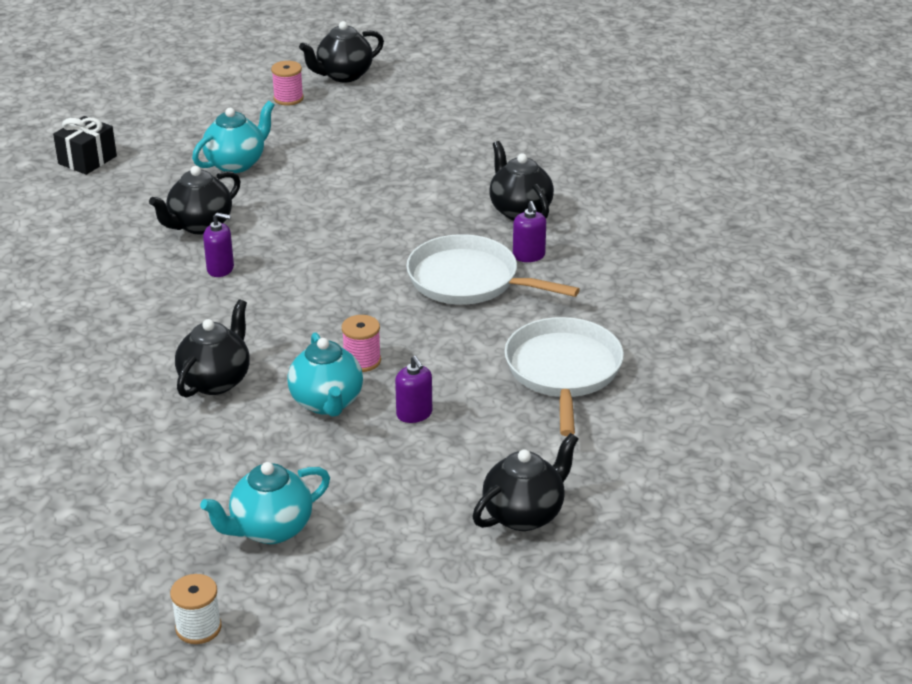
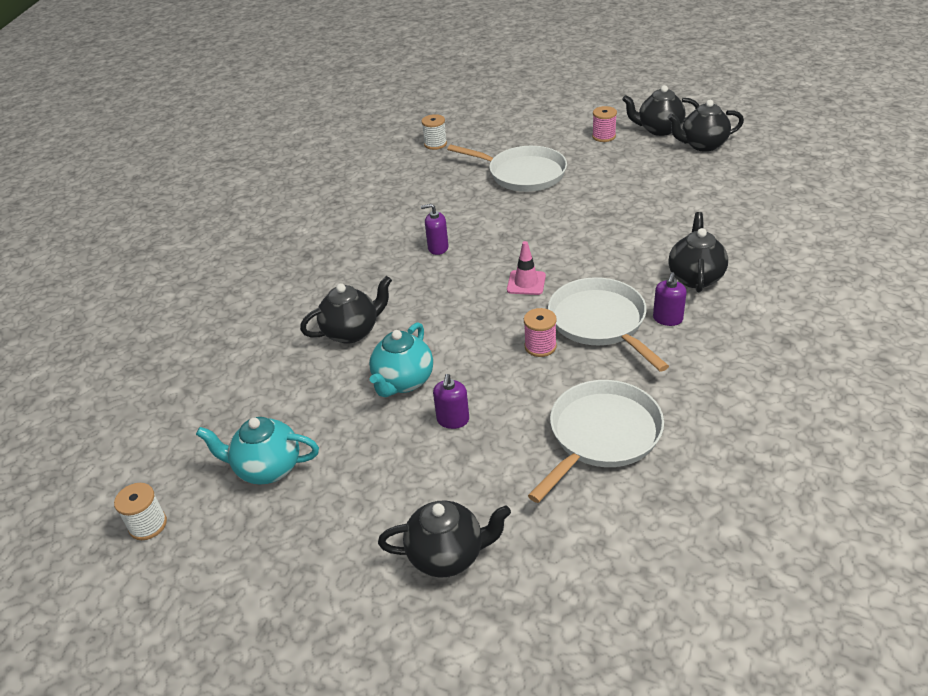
camera: 40 degrees right, 5 degrees up
black gift [53,116,117,175] -> white spool [421,114,447,150]
black teapot [149,166,241,234] -> black teapot moved to [668,100,744,152]
turquoise teapot [192,101,274,173] -> white pan [447,145,567,192]
purple soap dispenser [203,213,234,277] -> purple soap dispenser turned 135 degrees clockwise [421,204,449,255]
pink spool [342,315,381,372] -> pink spool moved to [524,308,557,357]
none -> pink traffic cone [507,241,546,295]

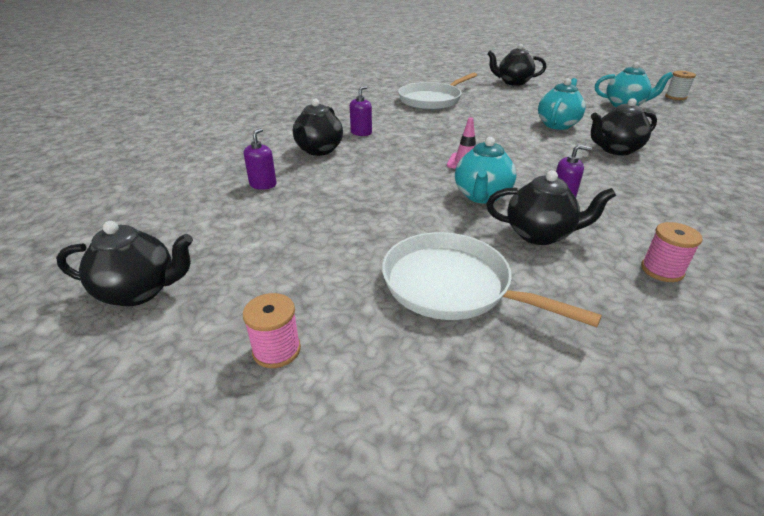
camera: 175 degrees left, 5 degrees down
white spool [421,114,447,150] -> none
purple soap dispenser [433,374,469,429] -> purple soap dispenser moved to [244,128,277,190]
pink spool [524,308,557,357] -> pink spool moved to [641,222,703,282]
white pan [548,277,669,372] -> none
black teapot [622,85,699,136] -> black teapot moved to [487,170,616,245]
none -> turquoise teapot [455,137,516,204]

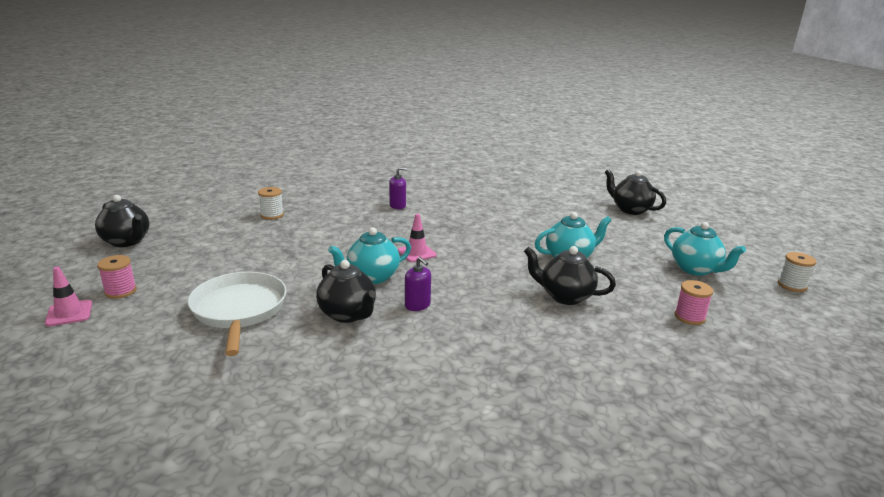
camera: 40 degrees right, 10 degrees down
purple soap dispenser [244,128,277,190] -> white spool [258,187,284,220]
black teapot [293,98,343,156] -> none
white pan [398,73,477,110] -> none
pink spool [641,222,703,282] -> pink spool moved to [675,280,713,325]
none -> pink traffic cone [45,267,92,327]

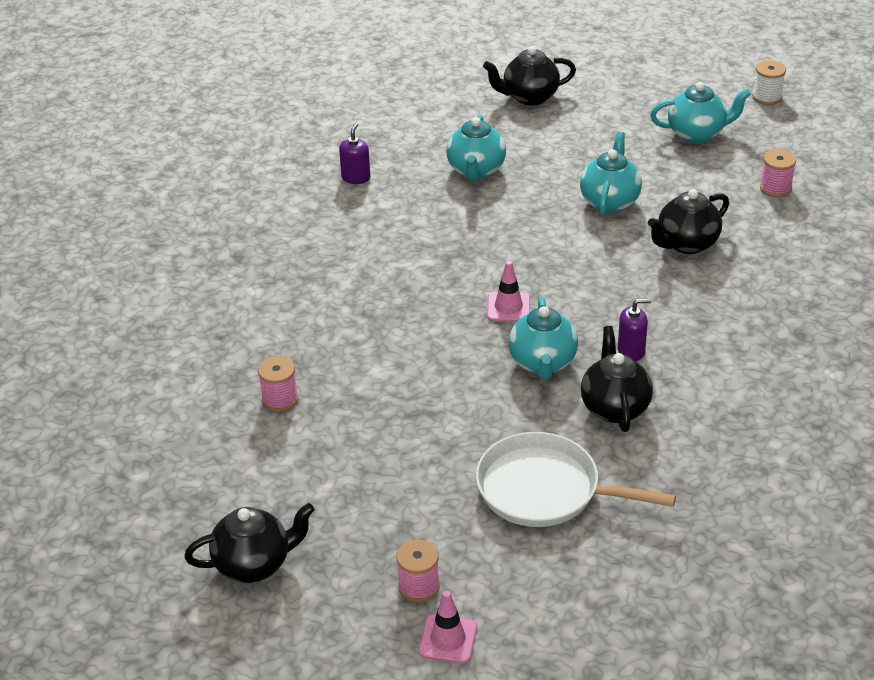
camera: 55 degrees left, 15 degrees up
white spool [258,187,284,220] -> pink spool [258,356,298,412]
black teapot [316,260,376,323] -> black teapot turned 90 degrees counterclockwise [581,326,653,432]
purple soap dispenser [389,167,407,209] -> purple soap dispenser moved to [339,123,370,184]
none -> turquoise teapot [447,115,506,180]

